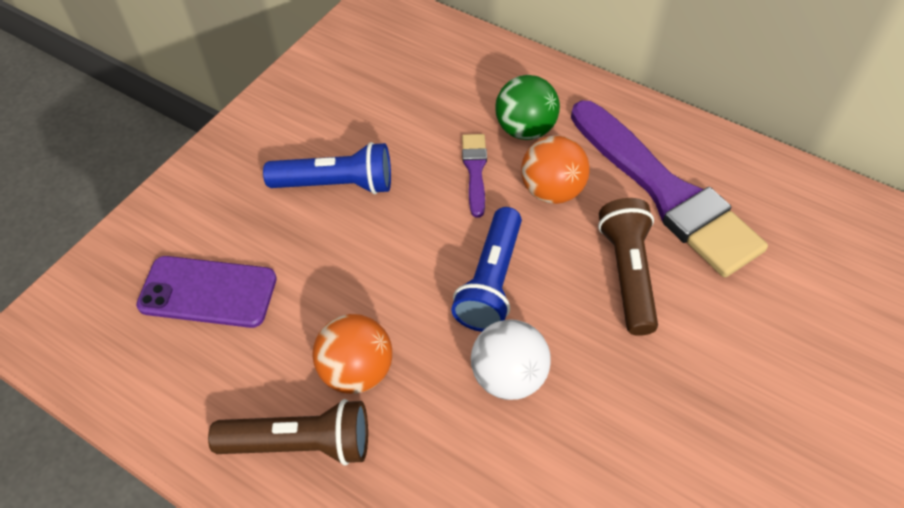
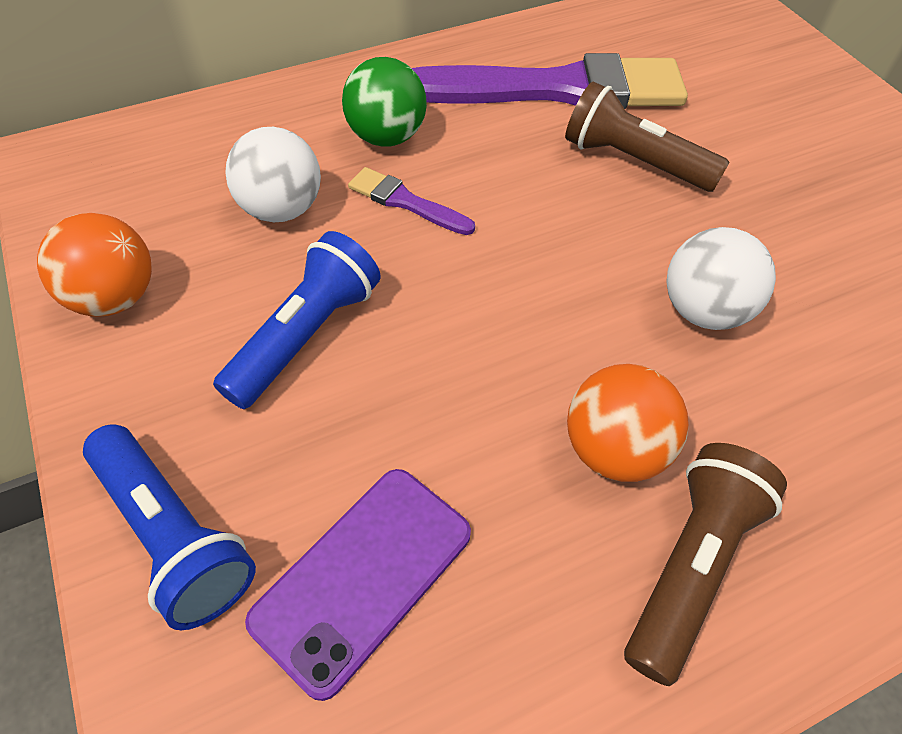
camera: 60 degrees left, 0 degrees up
blue flashlight [451,207,522,332] -> blue flashlight moved to [83,424,256,630]
orange ball [521,135,589,204] -> orange ball moved to [37,213,152,316]
none -> white ball [225,127,321,222]

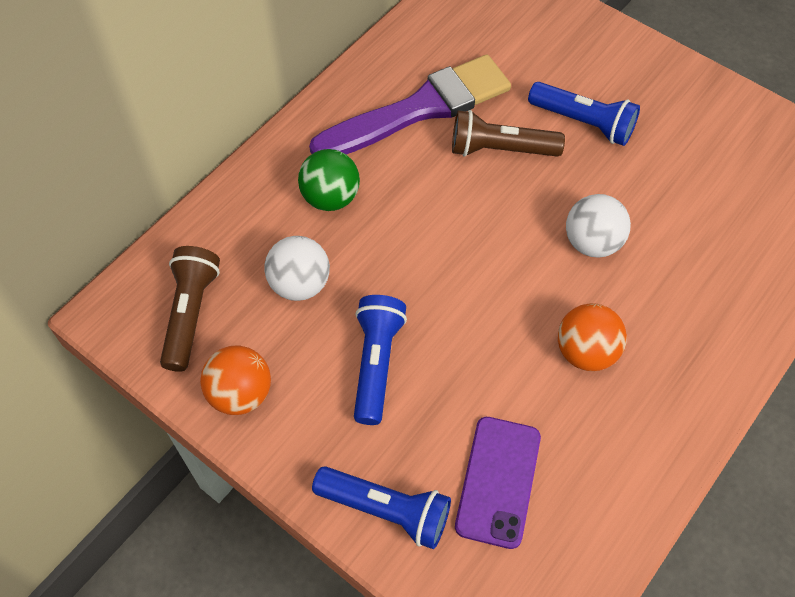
camera: 25 degrees left, 5 degrees up
purple brush [348,167,475,235] -> none
brown flashlight [624,443,787,686] -> brown flashlight moved to [160,246,220,372]
none -> blue flashlight [528,82,640,146]

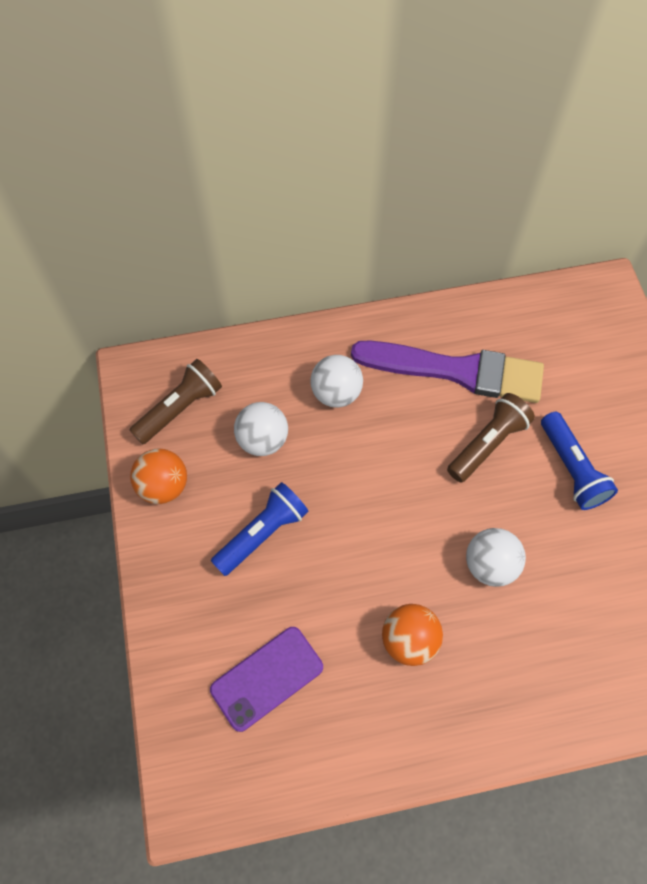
camera: 40 degrees right, 5 degrees up
green ball [298,149,360,211] -> white ball [310,355,363,408]
blue flashlight [312,466,451,549] -> none
brown flashlight [452,110,565,157] -> brown flashlight turned 90 degrees clockwise [447,393,535,483]

